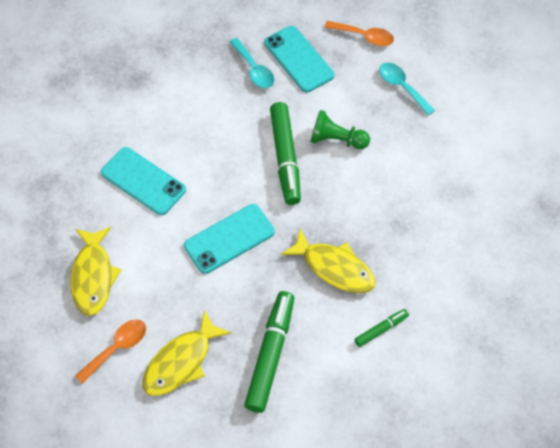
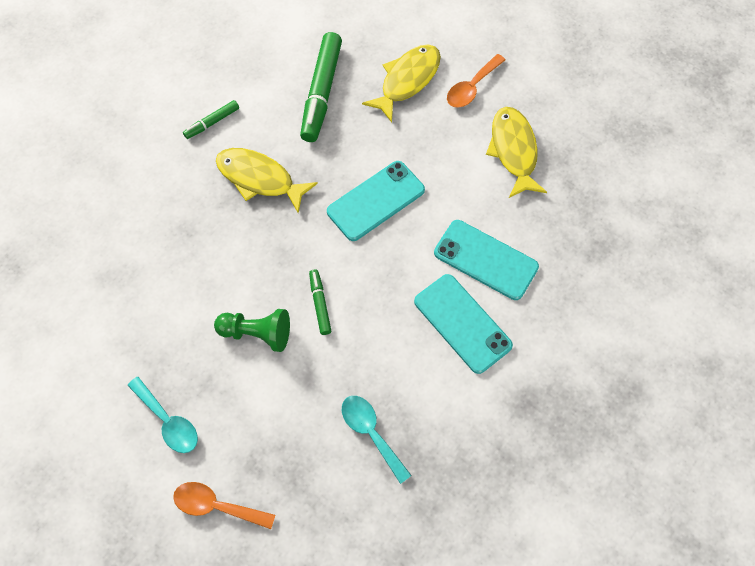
camera: 175 degrees right, 5 degrees up
turquoise phone [264,26,334,93] -> turquoise phone moved to [414,274,513,374]
green marker [270,102,301,205] -> green marker [309,270,331,335], size x0.49

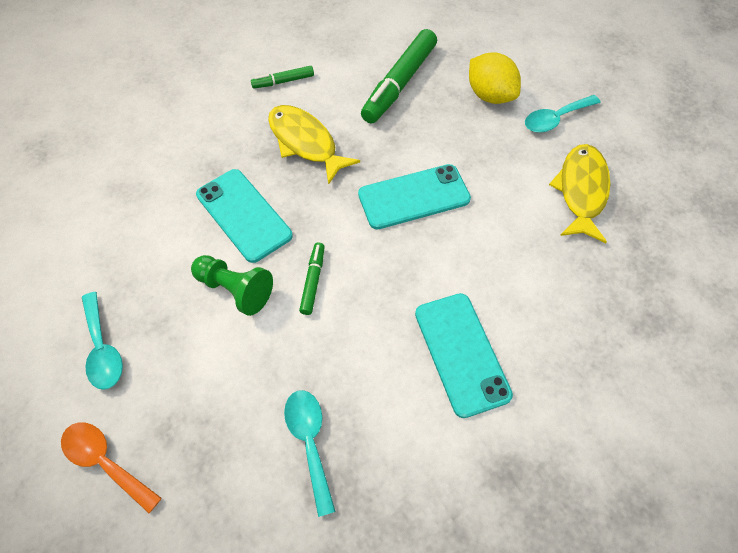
camera: 20 degrees right, 5 degrees down
yellow fish [362,45,441,123] -> yellow lemon [469,52,521,104]
turquoise phone [434,220,539,300] -> turquoise phone moved to [196,169,293,263]
orange spoon [447,54,505,108] -> turquoise spoon [525,95,601,133]

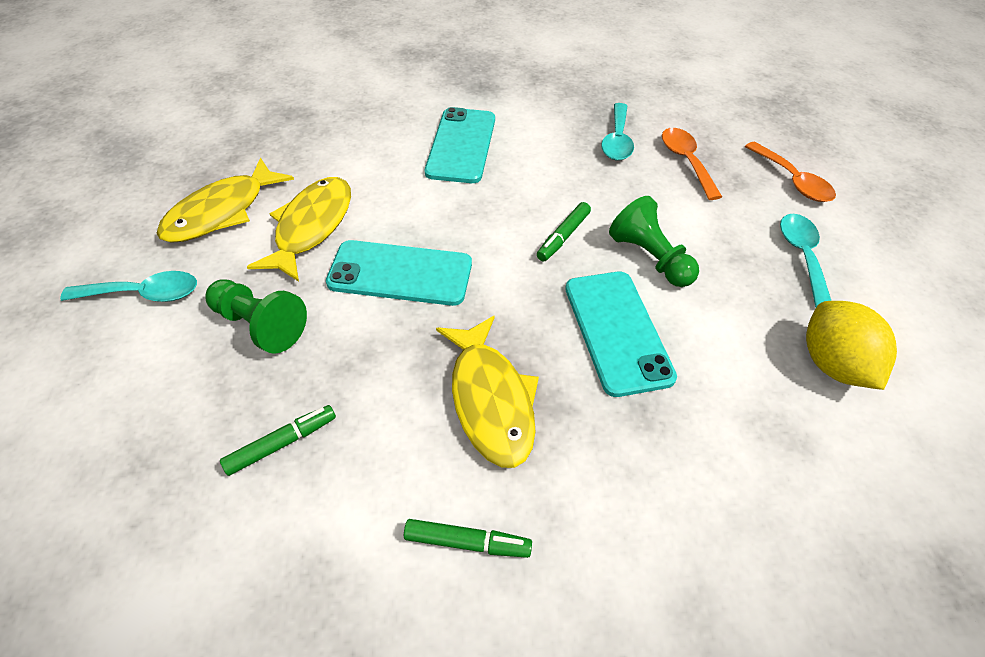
camera: 155 degrees left, 10 degrees down
green marker [361,29,437,123] -> green marker [220,405,336,476], size x0.49
yellow lemon [469,52,521,104] -> yellow lemon moved to [806,301,897,390]
none -> green pawn [205,279,307,354]
none -> yellow fish [247,177,351,282]
none -> orange spoon [662,128,722,200]

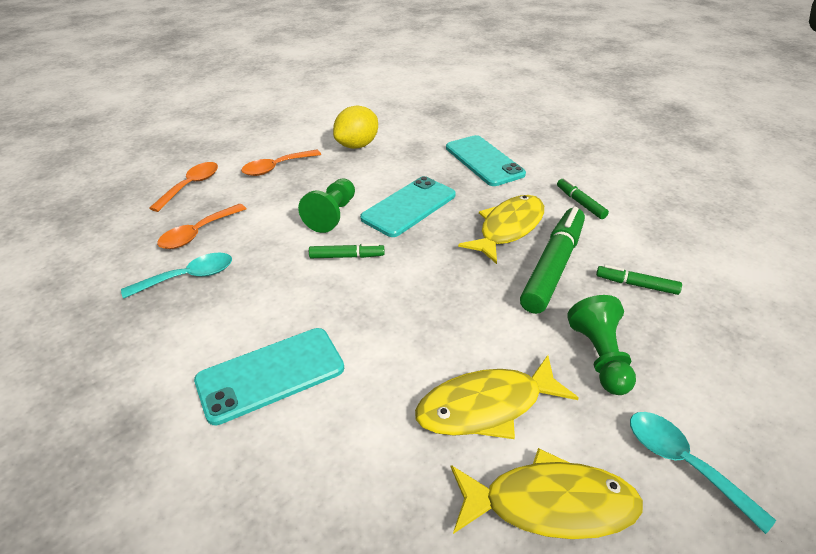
camera: 125 degrees left, 10 degrees down
turquoise phone [326,240,472,306] -> turquoise phone moved to [446,135,526,186]
turquoise spoon [780,214,831,307] -> orange spoon [241,150,321,176]
none -> green marker [520,207,585,314]

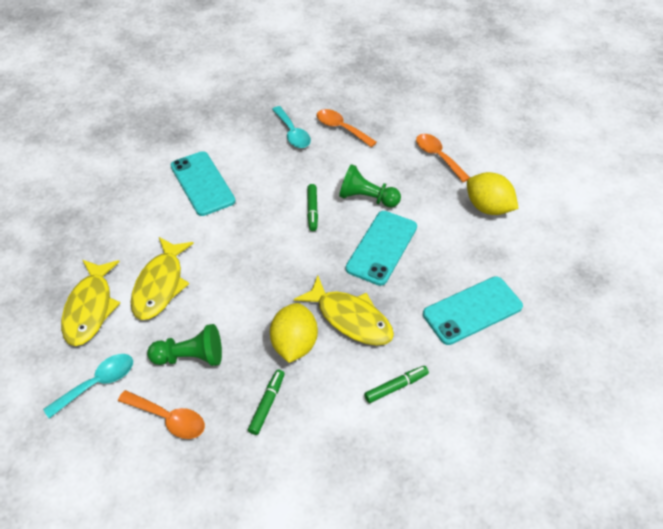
camera: 90 degrees right, 10 degrees up
orange spoon [149,162,218,212] -> orange spoon moved to [118,390,205,439]
turquoise phone [360,176,456,237] -> turquoise phone turned 75 degrees clockwise [346,211,417,286]
yellow fish [415,355,579,439] -> yellow fish turned 150 degrees counterclockwise [131,237,194,320]
green marker [520,207,585,314] -> yellow lemon [270,303,318,363]

